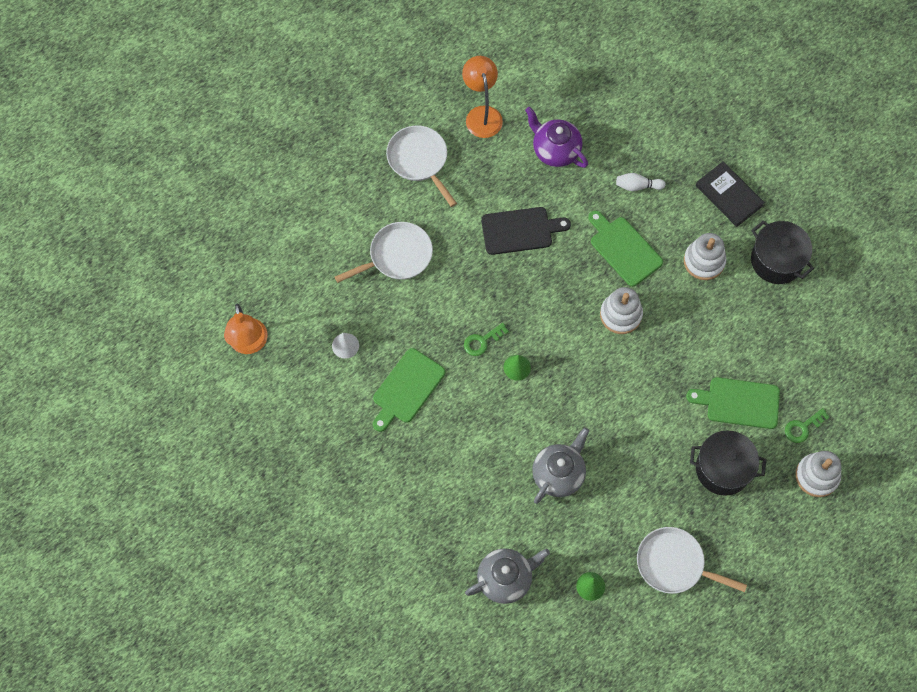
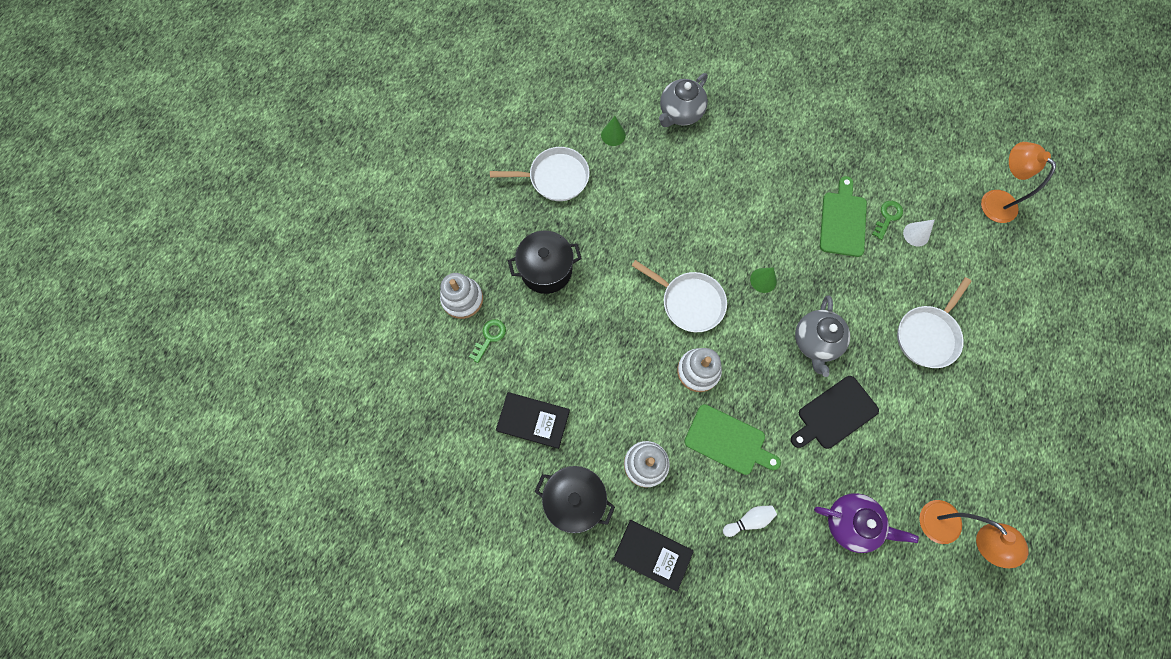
camera: 155 degrees right, 5 degrees up
white pan [386,125,457,207] -> white pan moved to [632,260,727,332]
green key [464,323,509,356] -> green key moved to [872,201,903,240]
grey teapot [532,427,589,504] -> grey teapot moved to [795,296,850,377]
green cutting board [686,377,780,429] -> none
none -> black book [496,392,570,449]

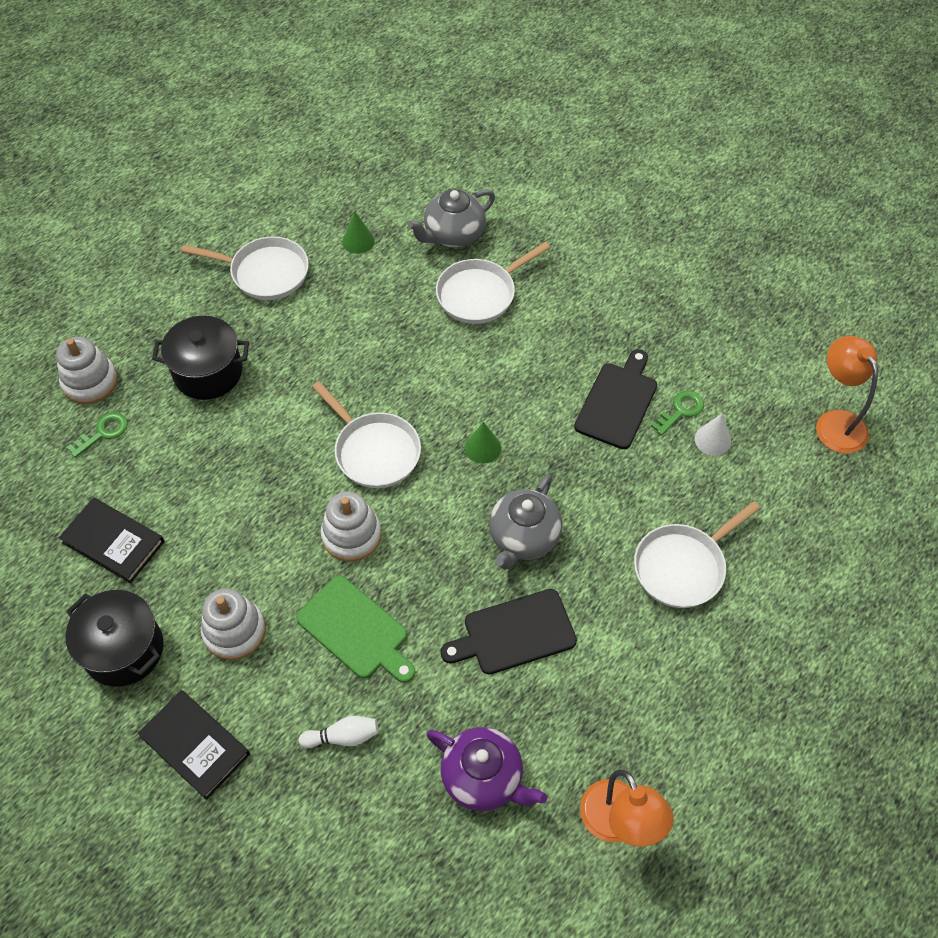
camera: 15 degrees right, 15 degrees down
green cutting board [820,176,867,257] -> black cutting board [574,349,657,449]
none -> white pan [436,242,550,324]

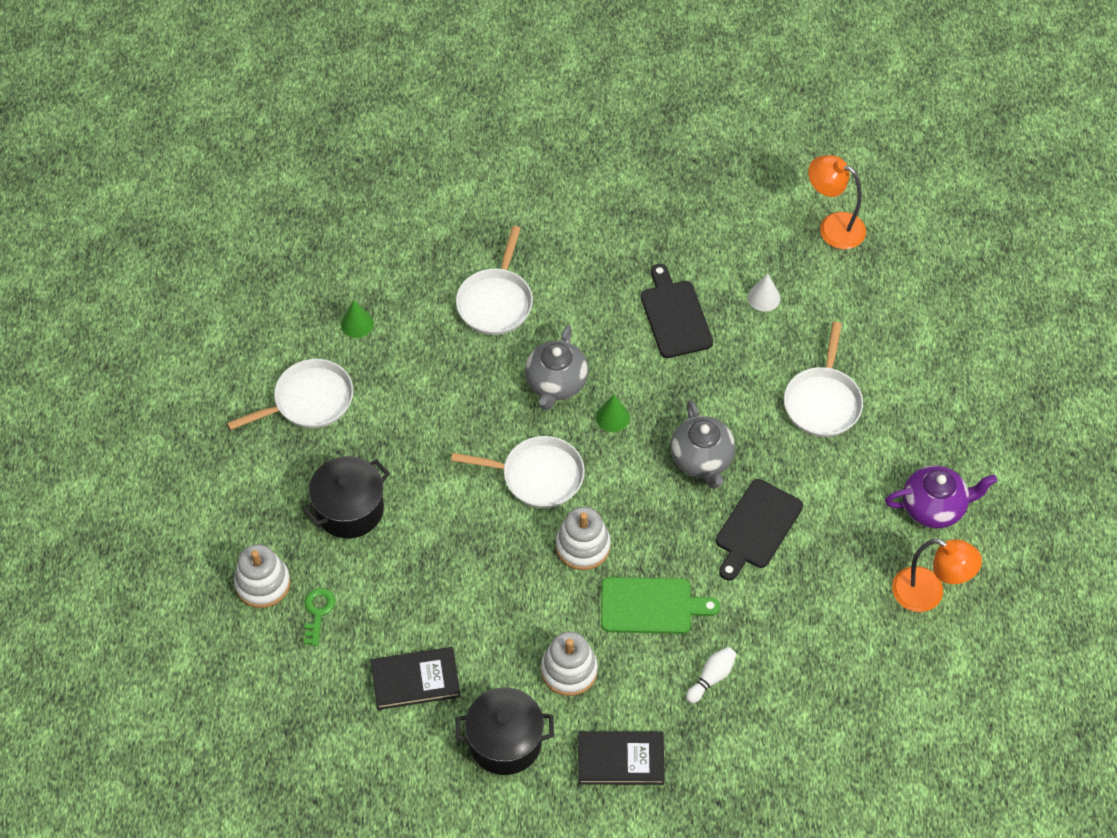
camera: 40 degrees left, 0 degrees up
grey teapot [408,189,495,247] -> grey teapot moved to [525,325,589,410]
purple teapot [427,727,547,811] -> purple teapot moved to [885,465,997,528]
green key [651,391,704,435] -> none

